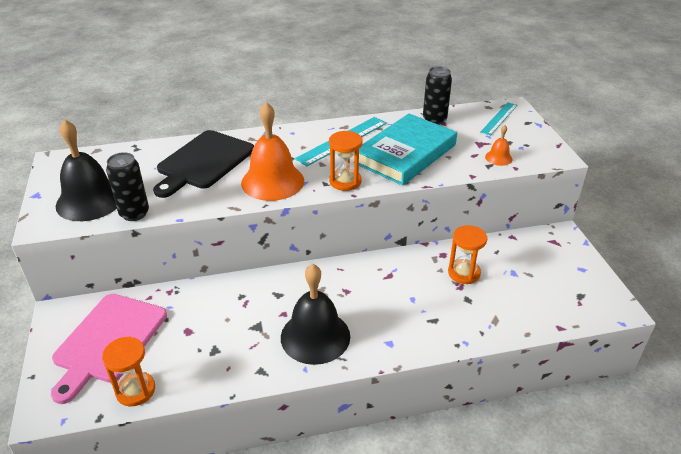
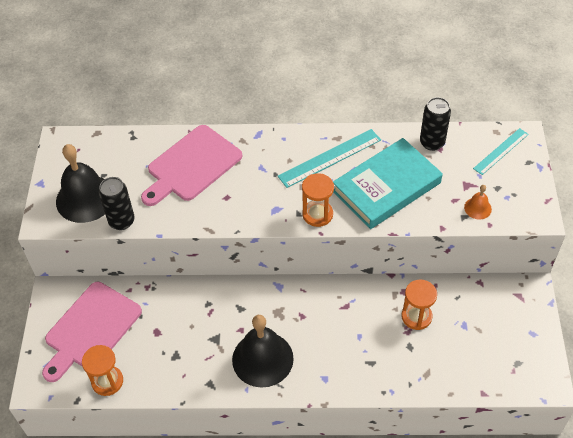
camera: 15 degrees right, 15 degrees up
black cutting board [153,130,254,198] -> pink cutting board [141,125,242,206]
orange bell [241,102,304,201] -> none

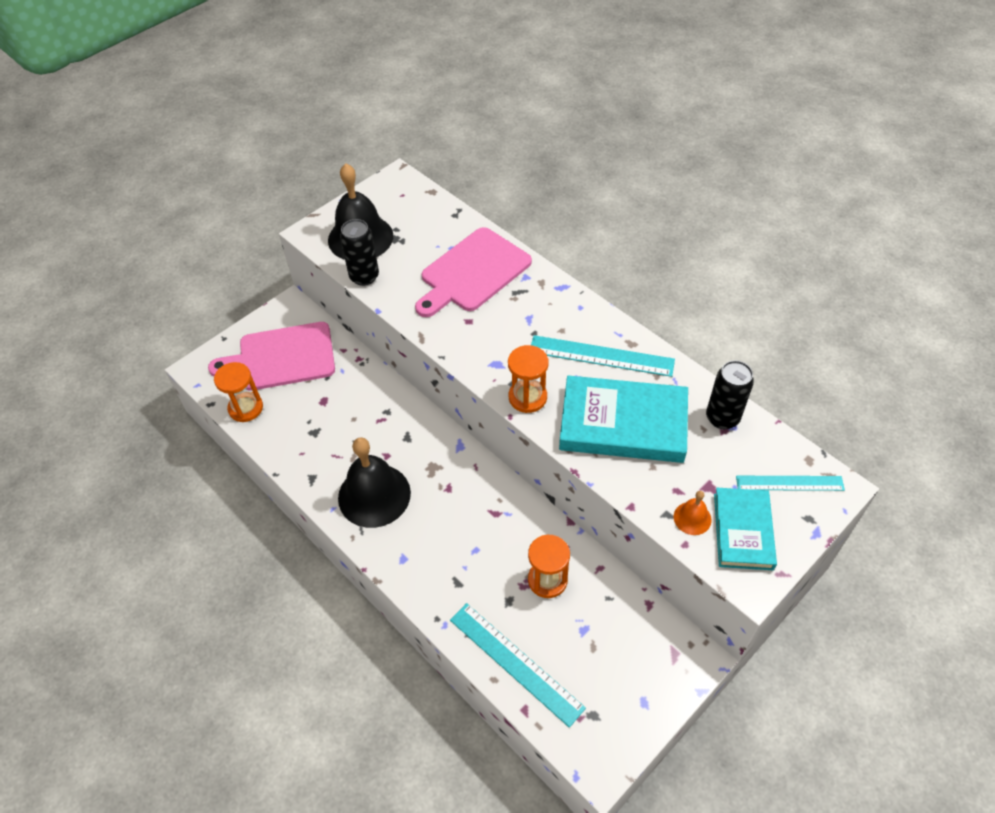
camera: 45 degrees right, 0 degrees up
pink cutting board [141,125,242,206] -> pink cutting board turned 45 degrees counterclockwise [415,227,532,317]
none -> turquoise ruler [450,603,586,728]
none -> turquoise book [714,488,777,570]

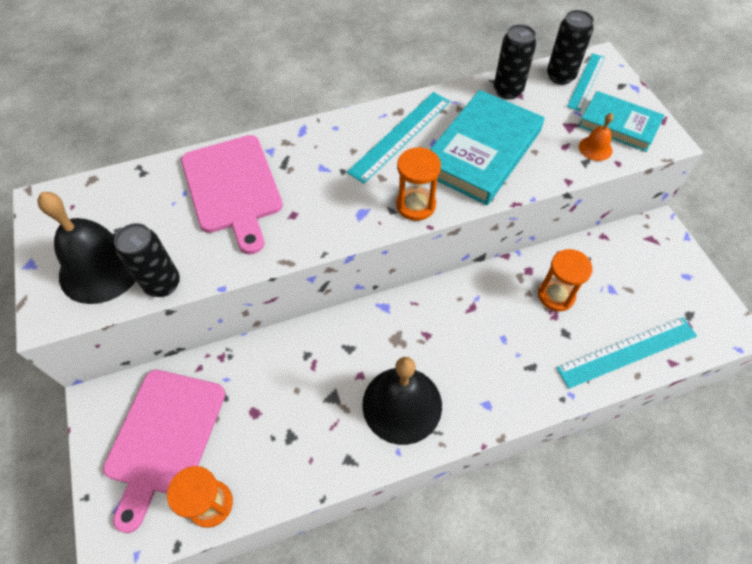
camera: 65 degrees left, 5 degrees up
none -> black can [547,10,594,85]

